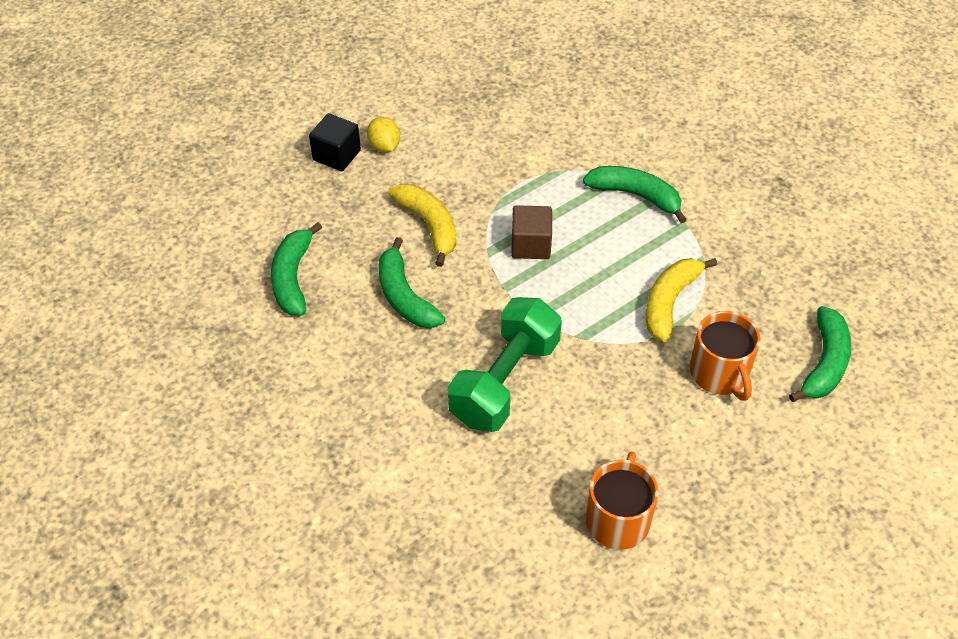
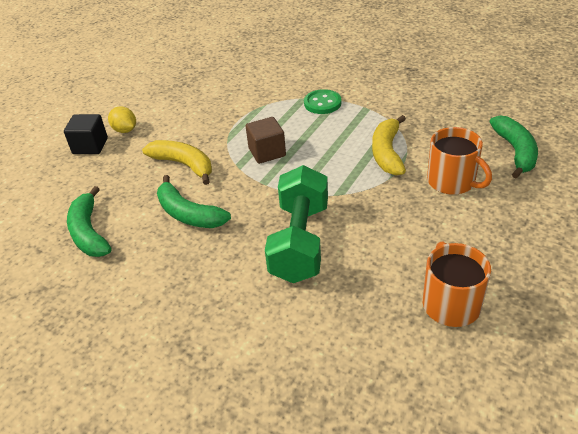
camera: 20 degrees left, 10 degrees down
green banana [583,166,687,223] -> green button [304,89,341,114]

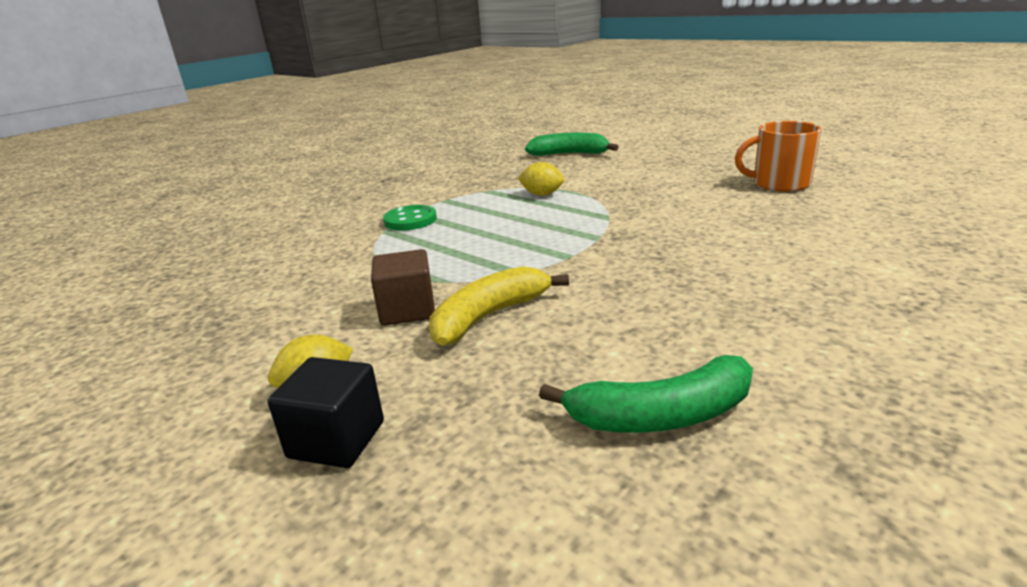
camera: 80 degrees left, 15 degrees down
green banana [157,175,231,228] -> none
brown cube [246,117,286,164] -> brown cube moved to [371,249,435,326]
green dumbbell [265,165,328,283] -> none
yellow banana [372,115,406,175] -> yellow lemon [518,162,564,196]
orange mug [427,127,492,195] -> none

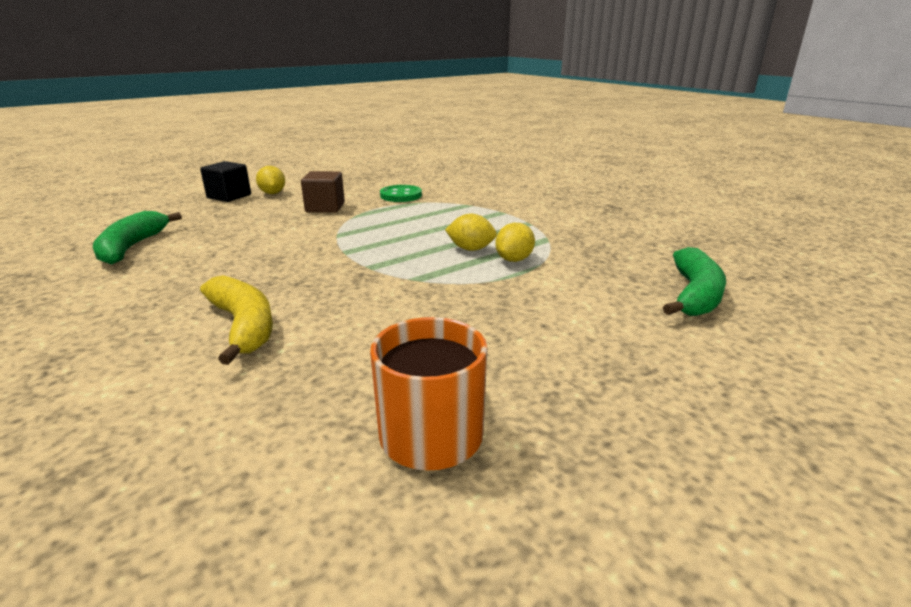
camera: 100 degrees right, 0 degrees up
green button [383,205,437,231] -> green button moved to [380,185,422,202]
yellow banana [429,266,569,346] -> yellow banana moved to [200,275,273,365]
none -> yellow lemon [445,214,497,251]

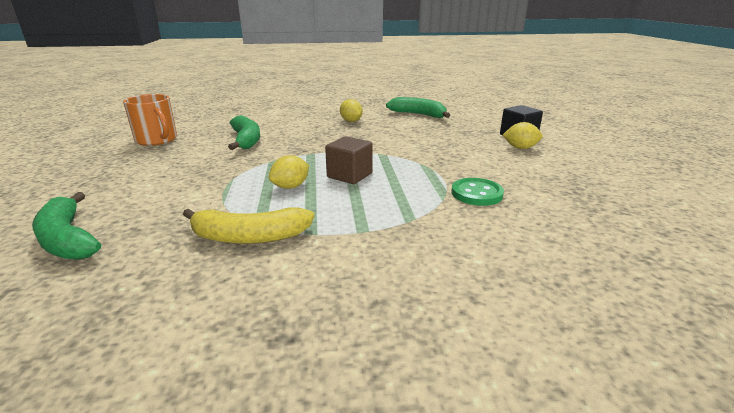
camera: 120 degrees right, 0 degrees up
yellow banana [200,275,273,365] -> yellow banana moved to [183,207,314,244]
brown cube [301,171,345,213] -> brown cube moved to [325,136,373,184]
yellow lemon [495,223,535,262] -> yellow lemon moved to [340,99,363,122]
none -> green banana [228,115,260,150]

